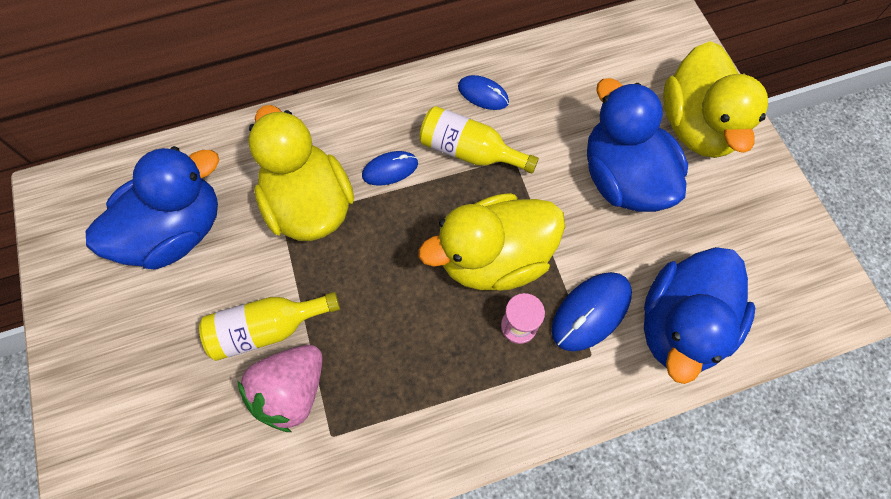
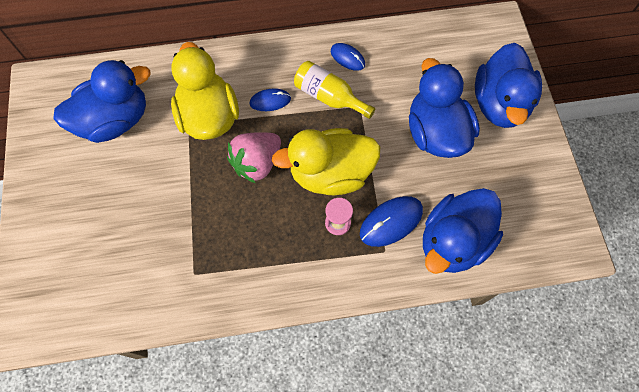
camera: 10 degrees right, 0 degrees up
yellow bottle [199,292,340,361] -> none
pink strawberry [237,345,323,432] -> pink strawberry moved to [227,132,281,183]
yellow duck [663,41,768,158] -> blue duck [475,43,542,128]

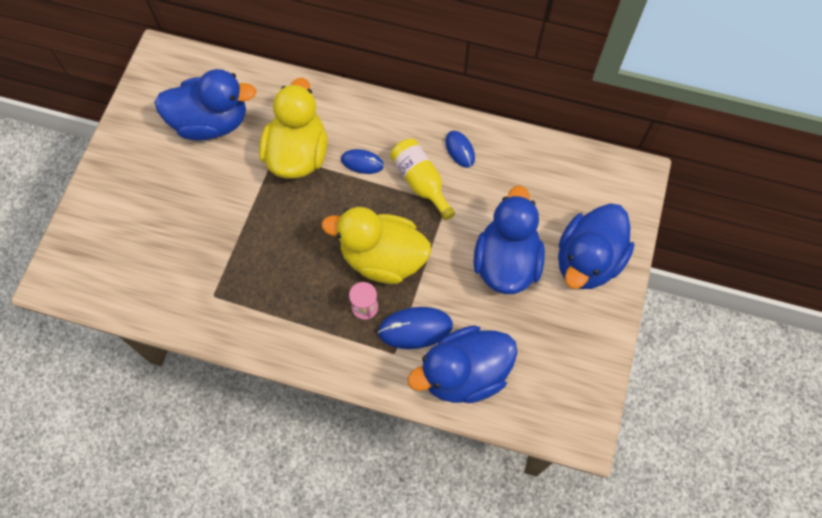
camera: 25 degrees right, 0 degrees up
pink strawberry [227,132,281,183] -> none

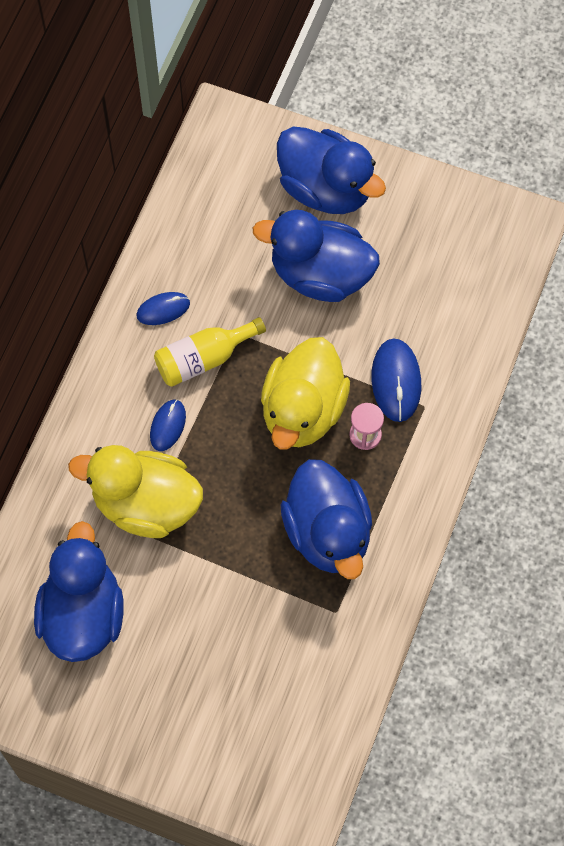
camera: 85 degrees left, 0 degrees up
blue duck [407,325,517,403] -> blue duck moved to [281,459,372,579]

